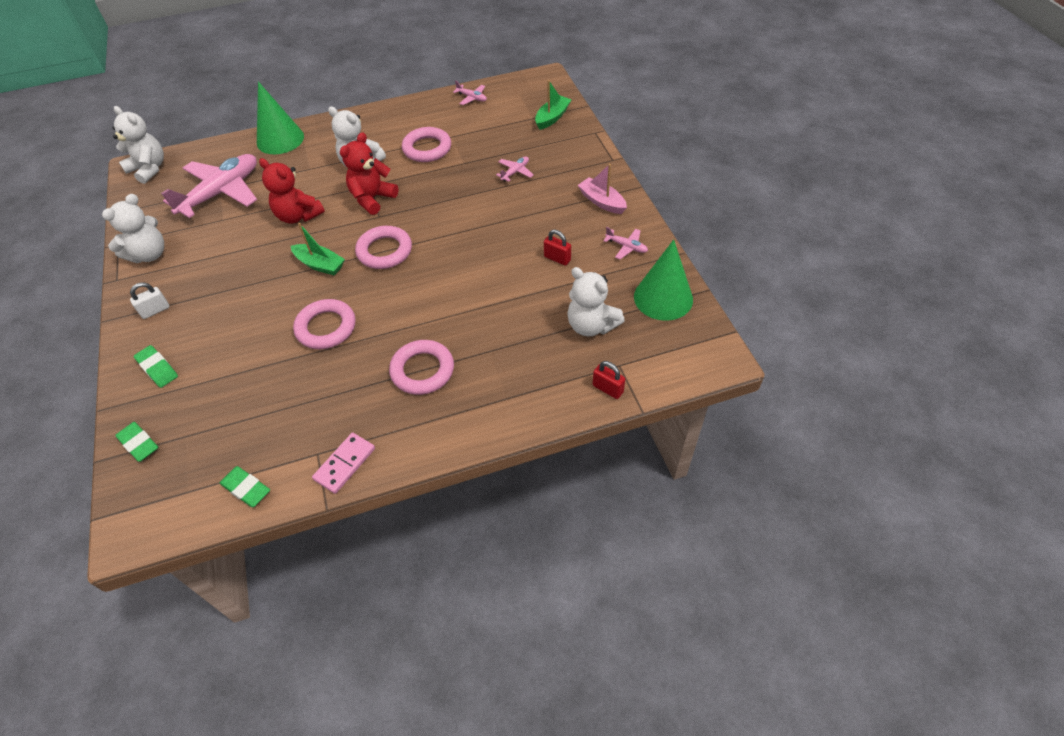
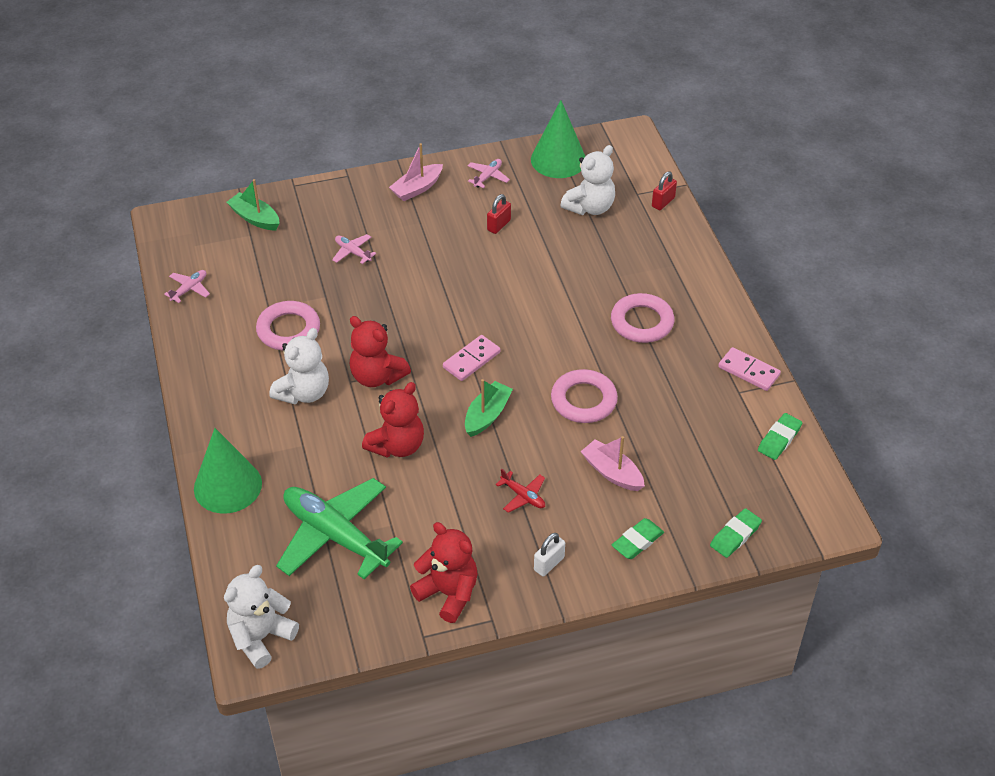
camera: 90 degrees left, 5 degrees down
white teddy bear [102,194,164,263] -> red teddy bear [410,522,478,623]
white padlock [130,283,170,319] -> white padlock turned 75 degrees clockwise [534,533,565,576]
pink plane [161,154,257,218] -> green plane [276,478,403,579]
pink ring [355,226,412,269] -> pink domino [443,335,501,381]
none -> red plane [495,469,545,513]
none -> pink boat [580,436,645,491]

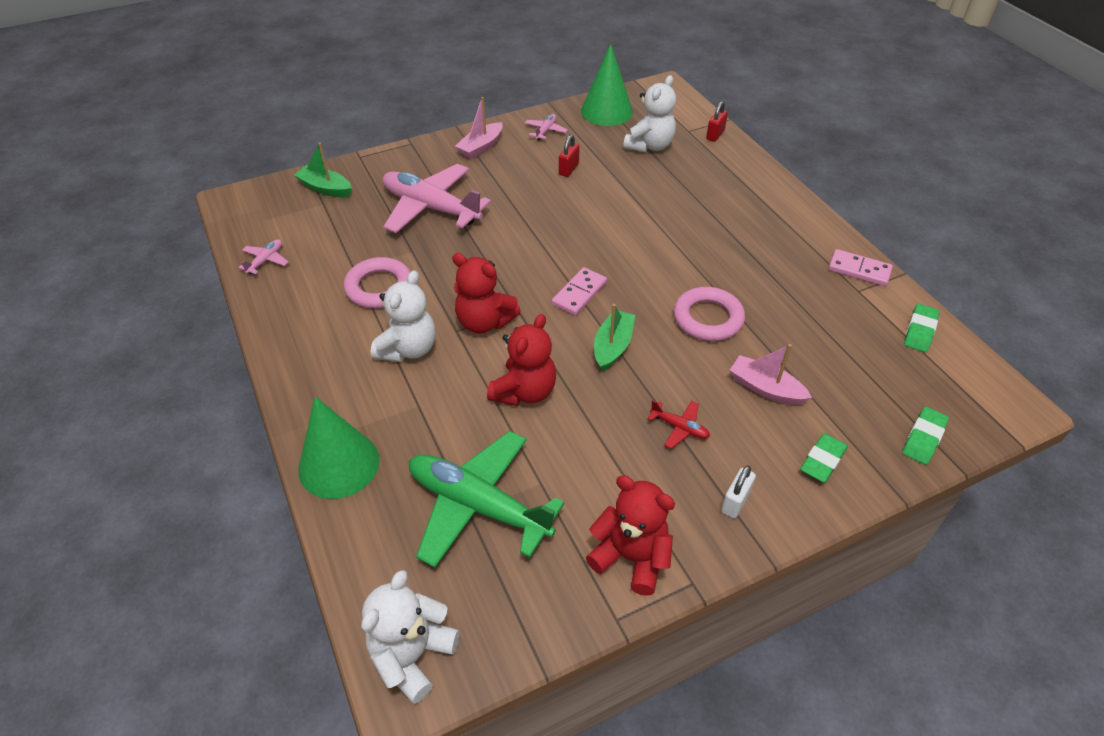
camera: 10 degrees left, 0 degrees up
pink plane [332,234,376,264] -> pink plane [383,164,491,233], size x2.40
pink ring [611,293,674,343] -> none

